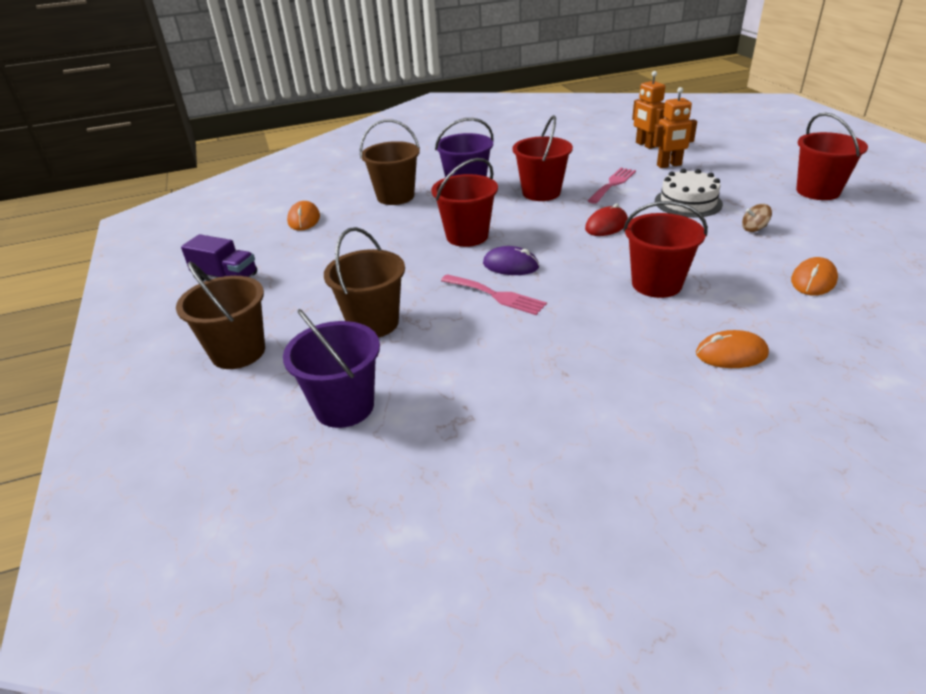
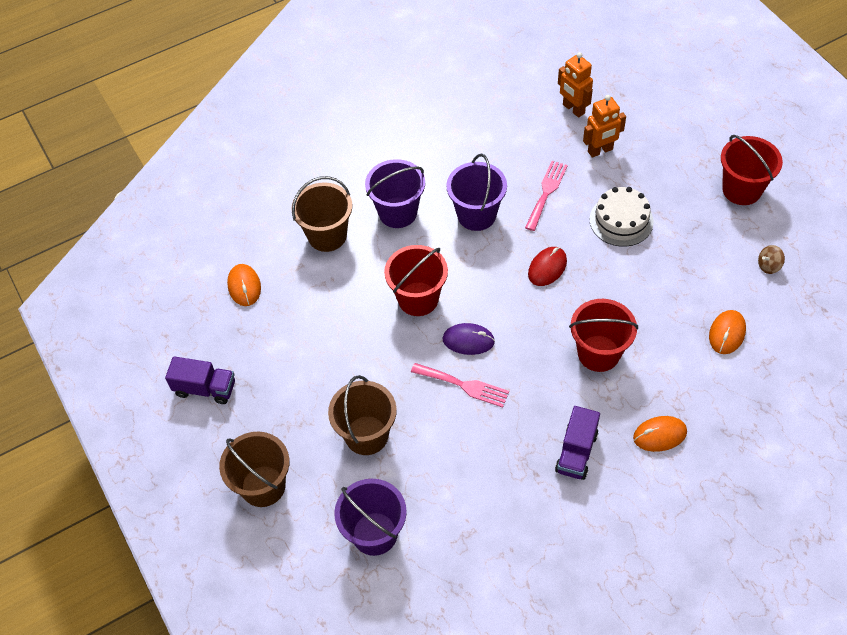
camera: 10 degrees left, 20 degrees up
red bucket [512,115,573,201] -> purple bucket [447,154,507,231]
brown spinning top [742,204,772,232] -> brown spinning top moved to [758,245,785,274]
none -> purple truck [555,406,600,480]

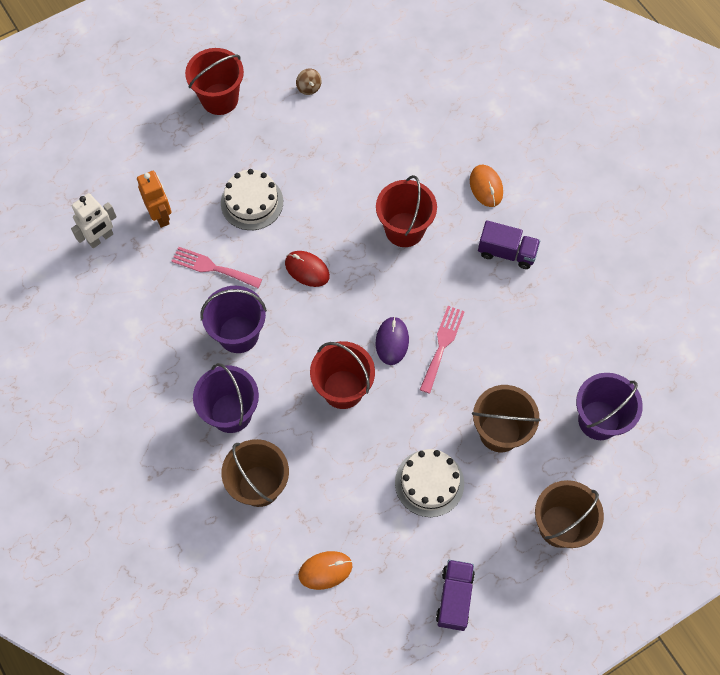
camera: 95 degrees left, 10 degrees up
orange robot [558,52,593,118] -> white robot [71,193,117,248]
orange mouse [709,310,746,354] -> none
none -> white cake [395,449,464,517]

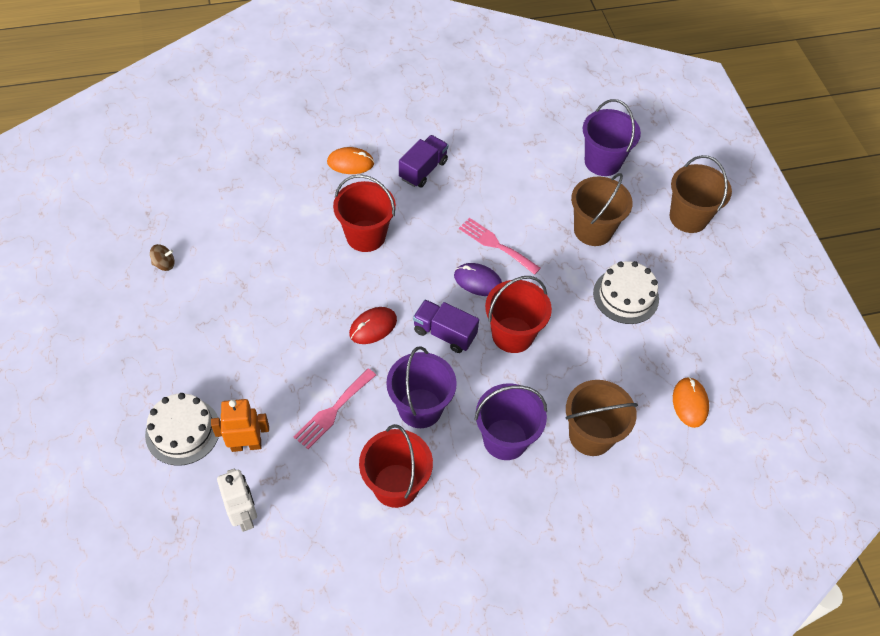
camera: 75 degrees left, 10 degrees down
red bucket [185,48,244,115] -> red bucket moved to [359,424,433,508]
white cake [221,169,283,230] -> white cake moved to [145,393,219,466]
purple truck [436,560,475,631] -> purple truck moved to [413,300,479,353]

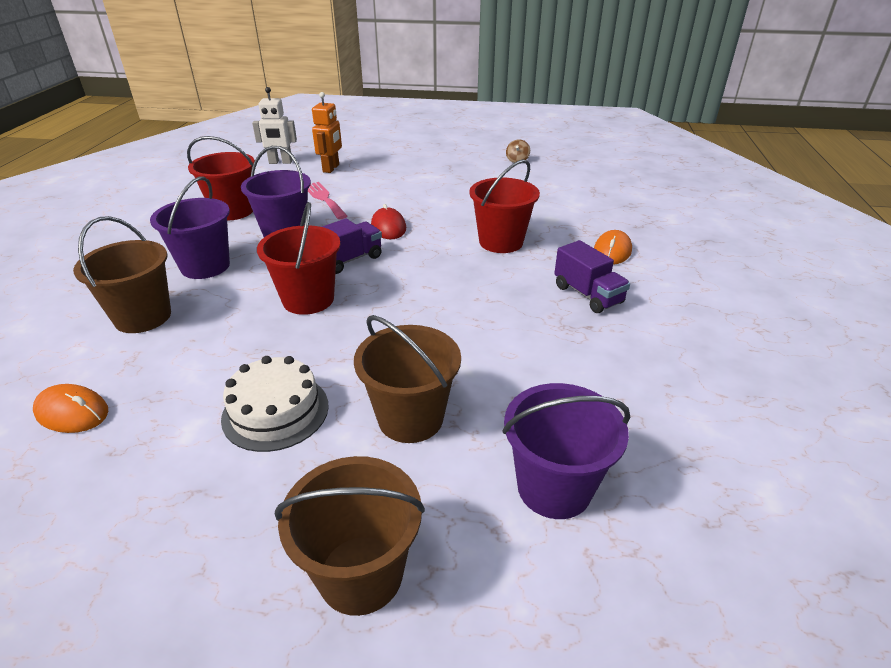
camera: 115 degrees right, 20 degrees down
white cake [145,393,219,466] -> none
purple mouse [454,263,502,296] -> none
pink fork [459,218,541,275] -> none

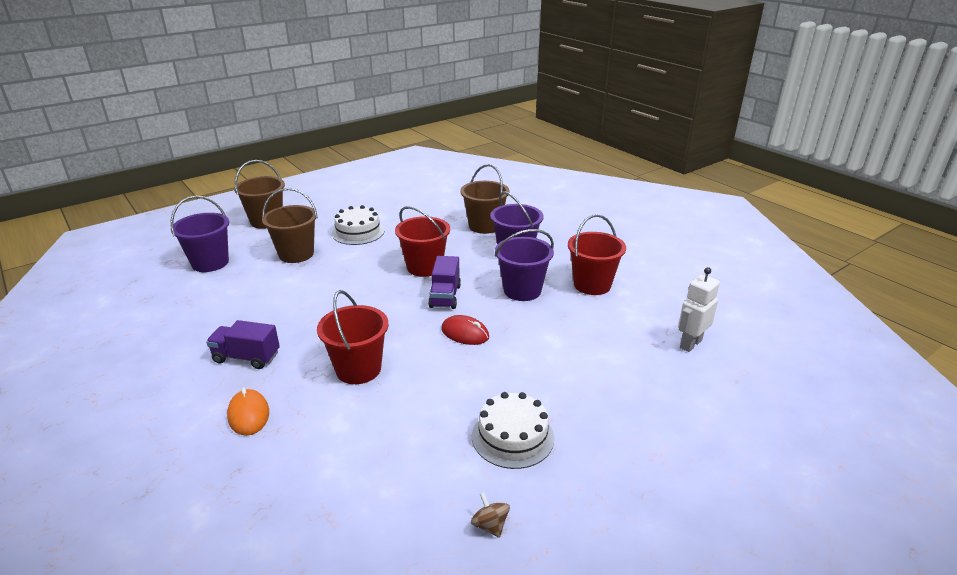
camera: 135 degrees right, 5 degrees down
orange mouse [33,384,108,433] -> none
pink fork [308,182,347,219] -> none
orange robot [312,92,342,173] -> none
none -> white cake [472,392,554,469]

